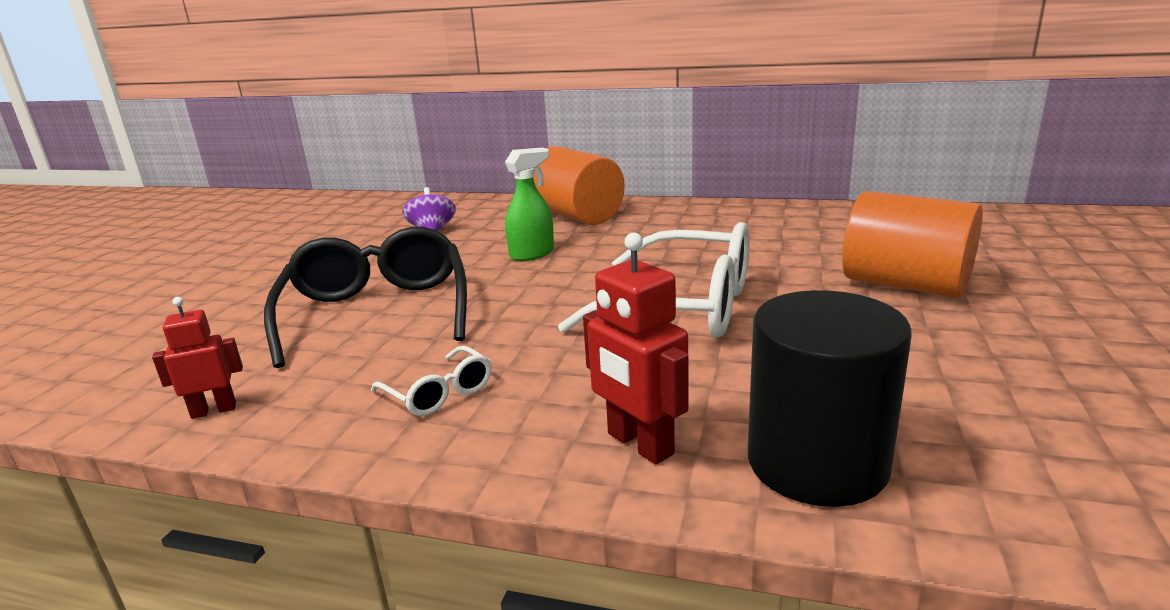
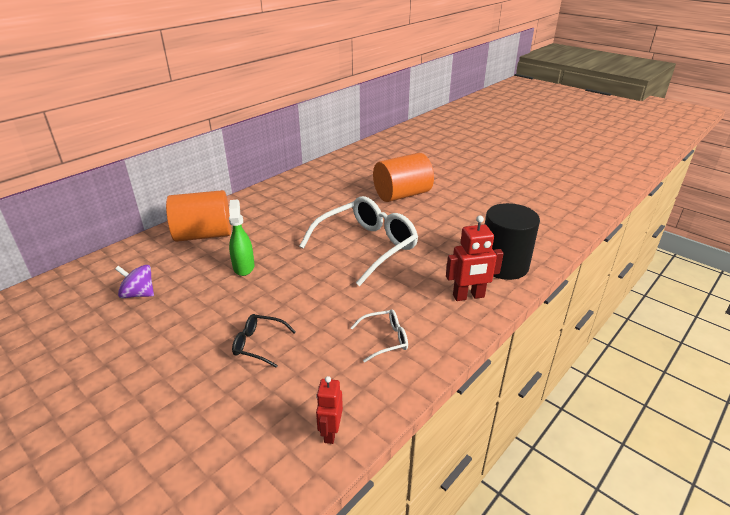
camera: 65 degrees left, 10 degrees up
black glasses [264,227,467,368] -> black glasses [232,314,296,368], size x0.45

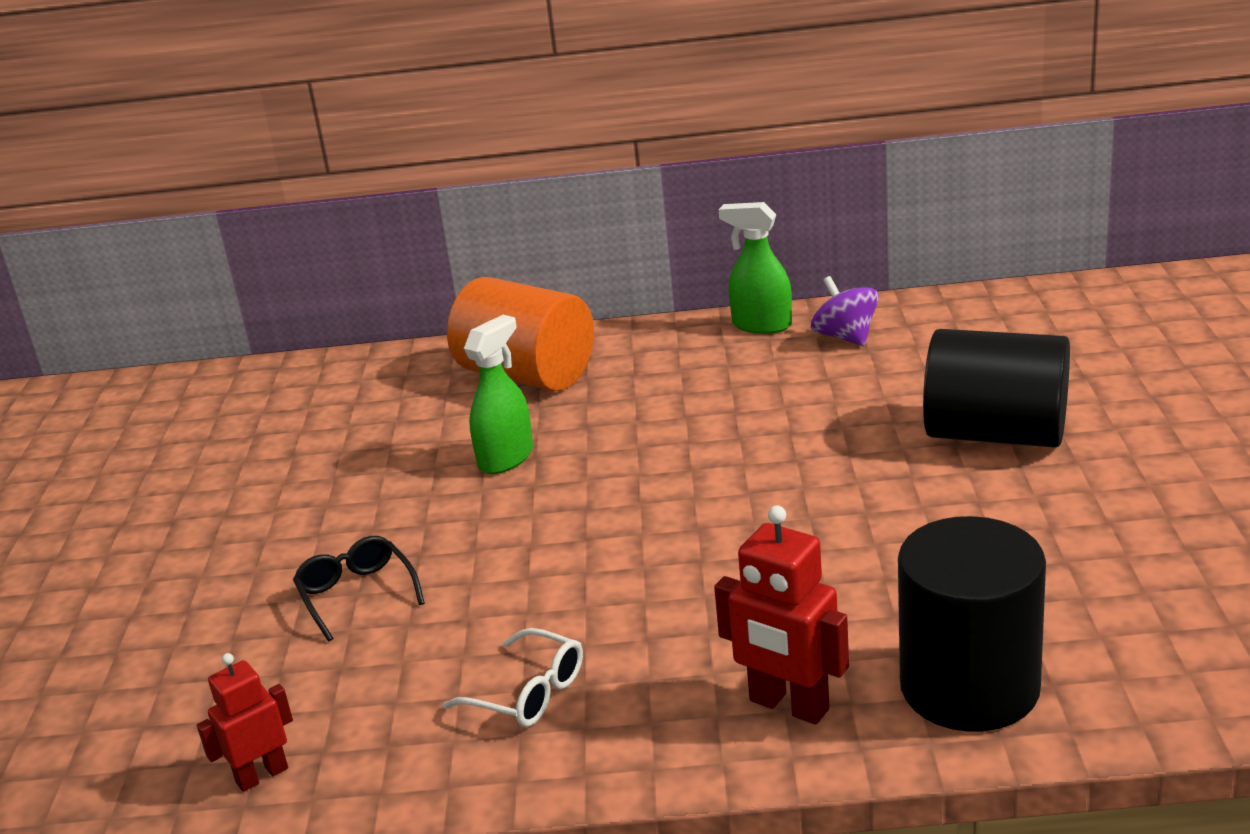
camera: 50 degrees right, 5 degrees down
purple spinning top [115,265,154,298] -> purple spinning top moved to [811,276,879,346]
white glasses [299,196,418,286] -> none
orange cylinder [373,153,434,202] -> black cylinder [923,329,1070,448]
none -> green spray bottle [719,202,792,334]

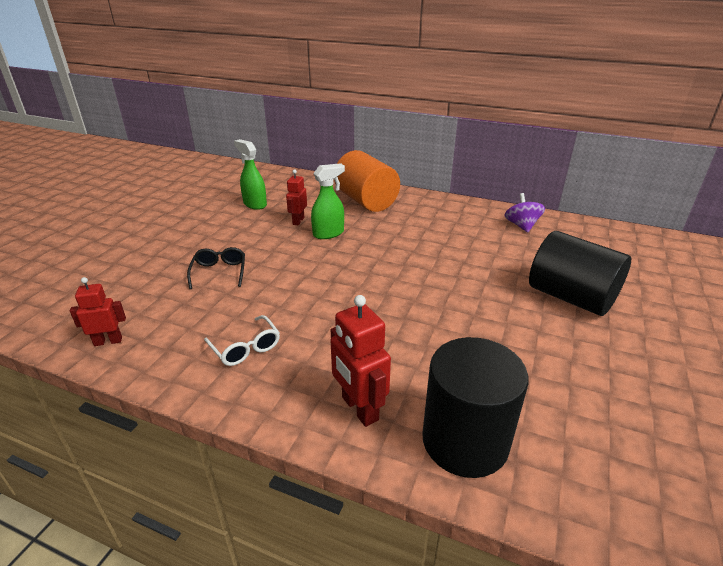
camera: 20 degrees right, 5 degrees up
green spray bottle [719,202,792,334] -> green spray bottle moved to [234,139,267,210]
none -> red robot [286,170,307,225]

